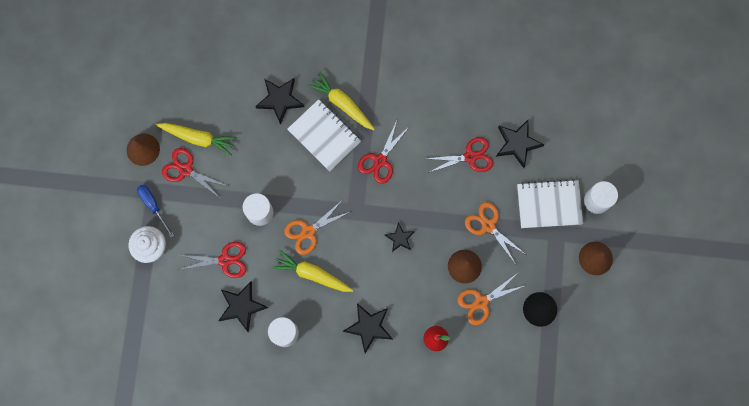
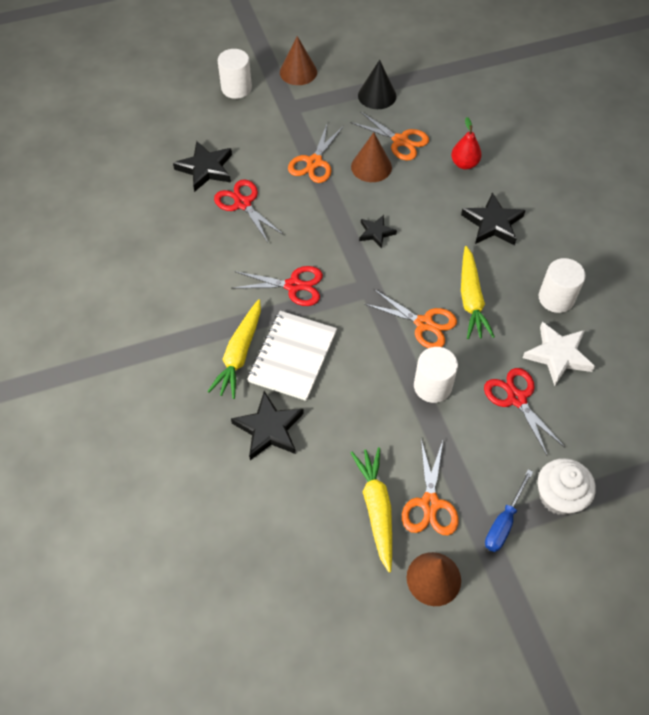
camera: 115 degrees left, 20 degrees down
red scissors [162,148,227,198] -> orange scissors [402,439,459,535]
black star [218,281,268,332] -> white star [523,322,595,386]
white notebook [517,179,583,228] -> none

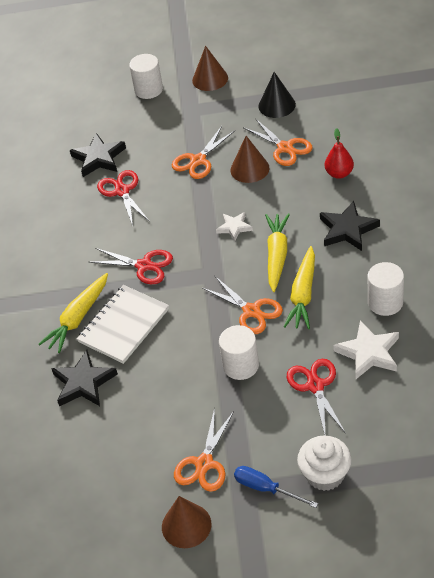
camera: 20 degrees right, 10 degrees down
yellow carrot [351,447,392,573] -> yellow carrot moved to [265,213,290,292]
black star [359,215,397,248] -> white star [216,212,253,241]
blue screwdriver [485,469,533,552] -> blue screwdriver turned 75 degrees clockwise [234,466,318,508]

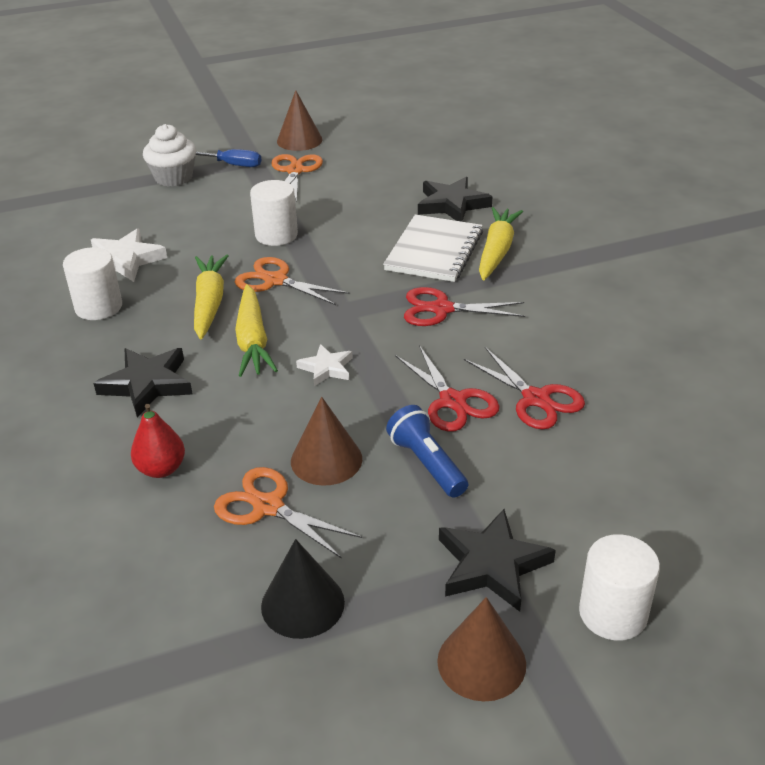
camera: 160 degrees right, 10 degrees down
black star [70,133,126,177] -> black star moved to [439,509,556,612]
orange scissors [172,126,235,179] -> blue flashlight [386,405,468,498]
red scissors [287,359,345,434] -> red scissors moved to [395,345,500,432]

